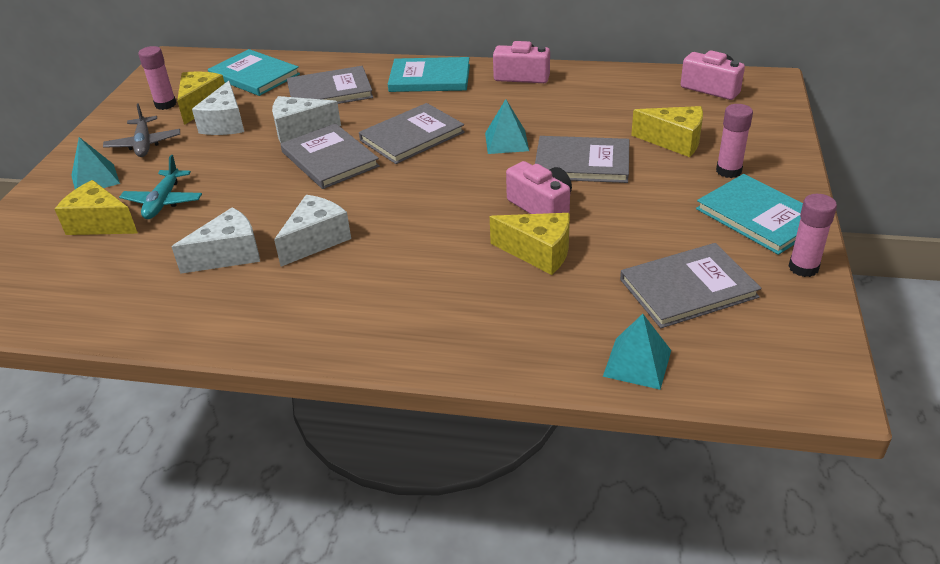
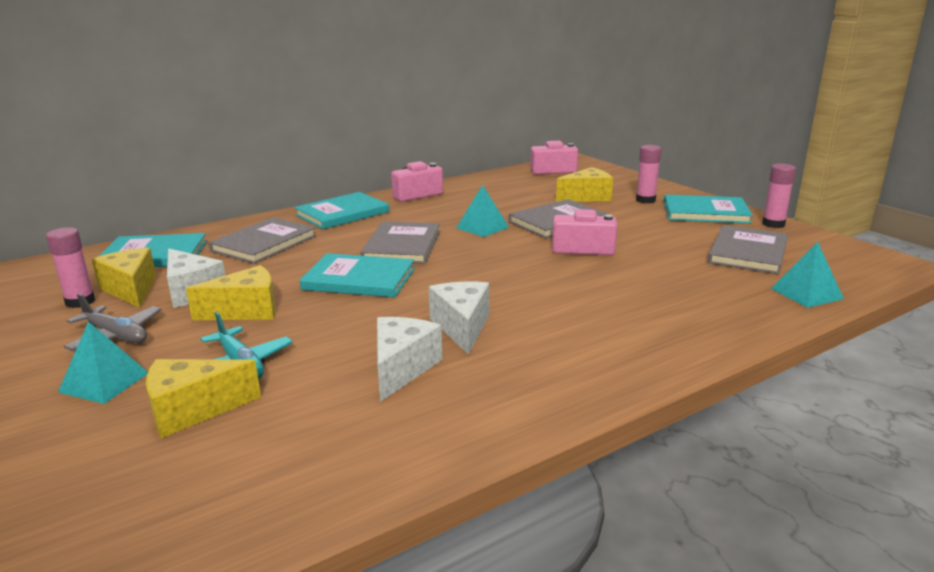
camera: 45 degrees left, 15 degrees down
white cheese [272,96,341,143] -> none
grey book [281,123,380,189] -> turquoise book [300,253,415,298]
yellow cheese [490,213,570,275] -> yellow cheese moved to [186,265,276,320]

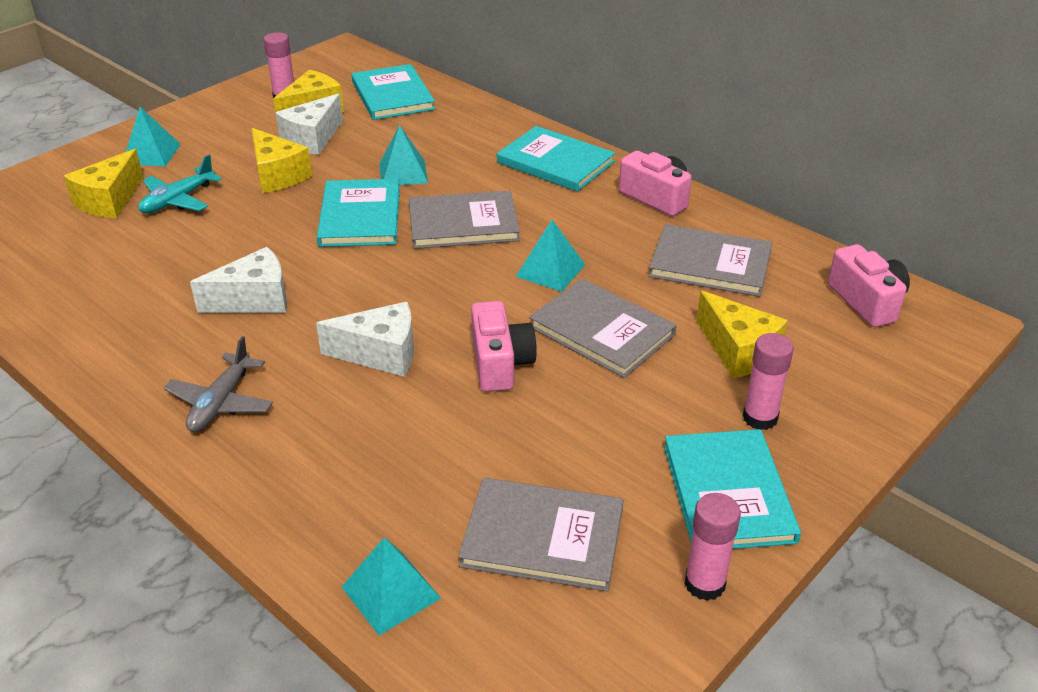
camera: 75 degrees right, 15 degrees up
grey plane [64,294,162,351] -> grey plane moved to [164,336,273,432]
yellow cheese [146,359,261,438] -> yellow cheese turned 120 degrees counterclockwise [64,149,144,218]
grey book [209,217,316,264] -> grey book moved to [648,224,772,297]
white cheese [377,317,442,402] -> white cheese moved to [316,302,414,377]
none -> turquoise pyramid [379,125,428,185]

